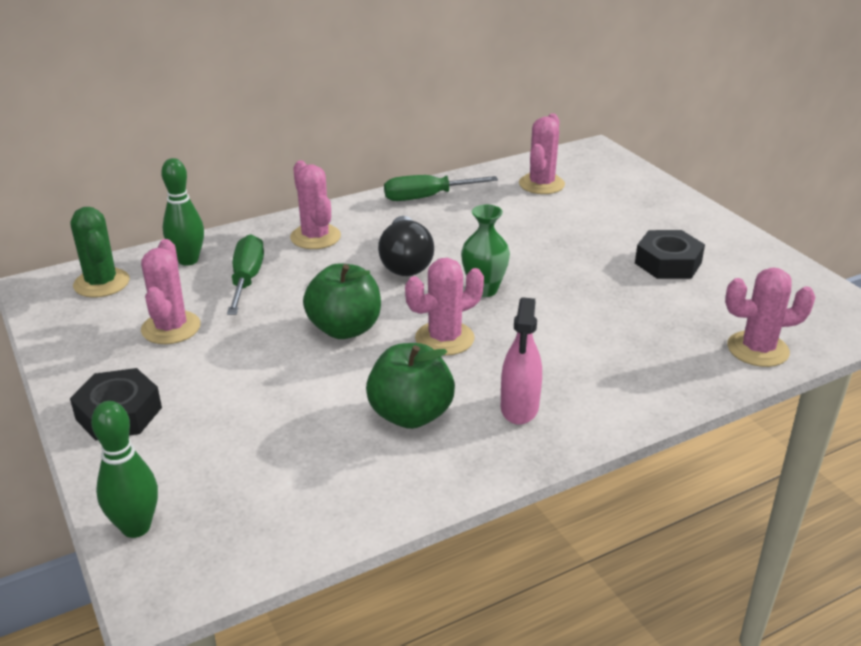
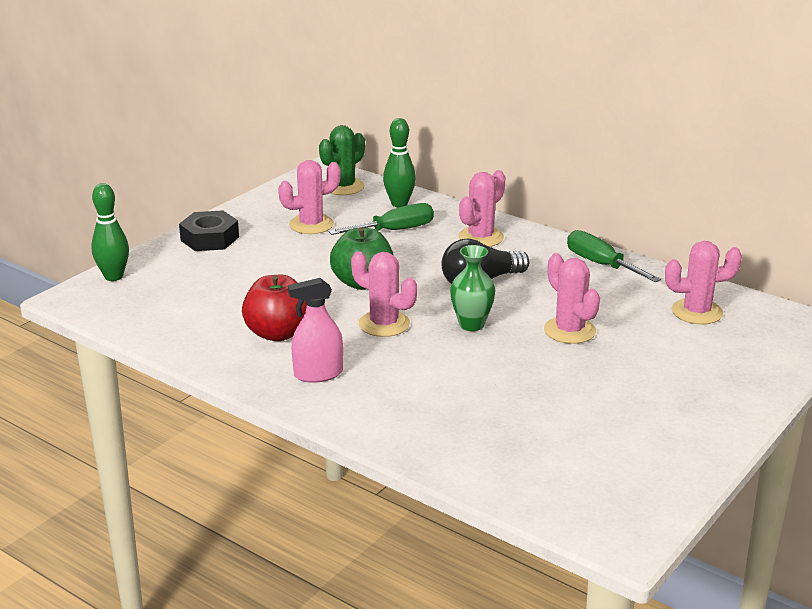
camera: 65 degrees right, 5 degrees down
green apple [366,343,455,429] -> red apple [242,275,307,341]
black nut [635,230,705,279] -> none
pink cactus [725,268,815,367] -> pink cactus moved to [544,253,600,344]

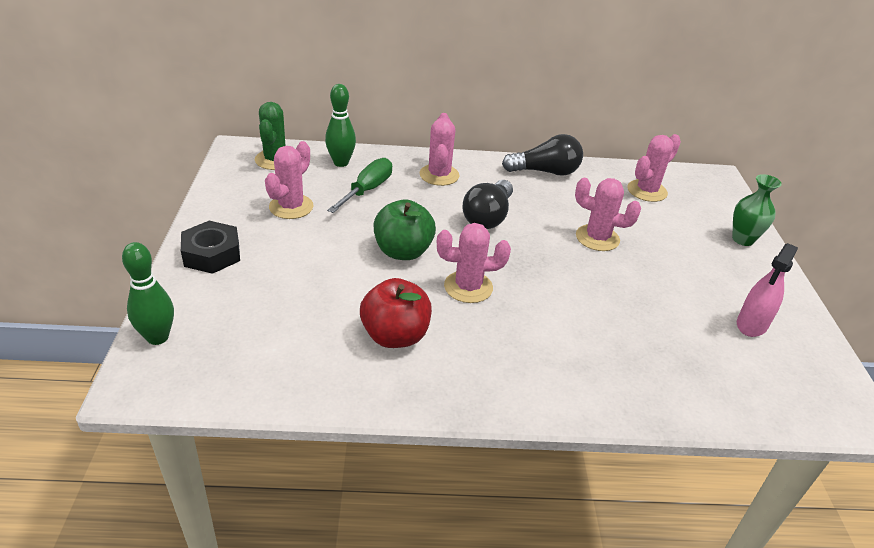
camera: 40 degrees left, 10 degrees up
pink spray bottle [288,278,343,383] -> pink spray bottle moved to [737,243,798,337]
green vase [450,245,496,331] -> green vase moved to [732,174,782,246]
green screwdriver [567,230,661,282] -> black light bulb [502,134,583,176]

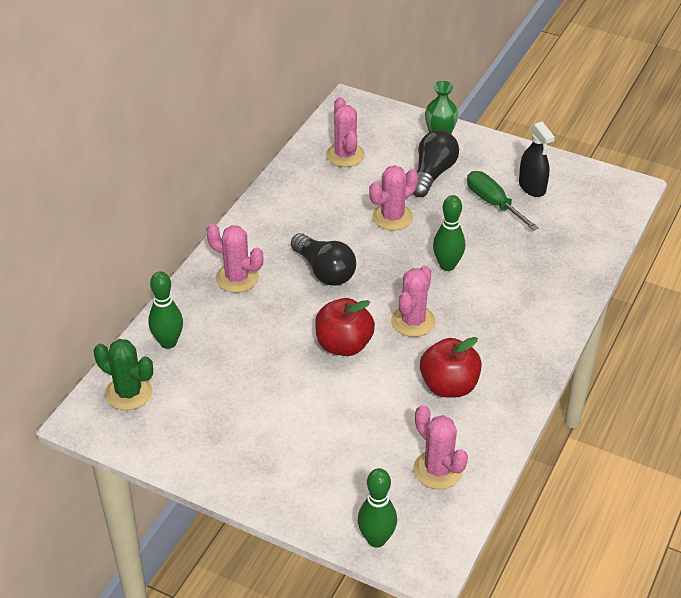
camera: 60 degrees left, 5 degrees up
black nut [181,221,240,274] -> none
pink cactus [265,141,313,219] -> pink cactus moved to [413,405,468,489]
green screwdriver [327,158,392,213] -> green screwdriver moved to [467,171,539,231]
green apple [373,200,436,260] -> red apple [315,298,375,356]
black light bulb [502,134,583,176] -> black light bulb moved to [413,130,459,197]
pink spray bottle [737,243,798,337] -> black spray bottle [519,122,555,197]
none -> green bowling pin [433,195,465,271]

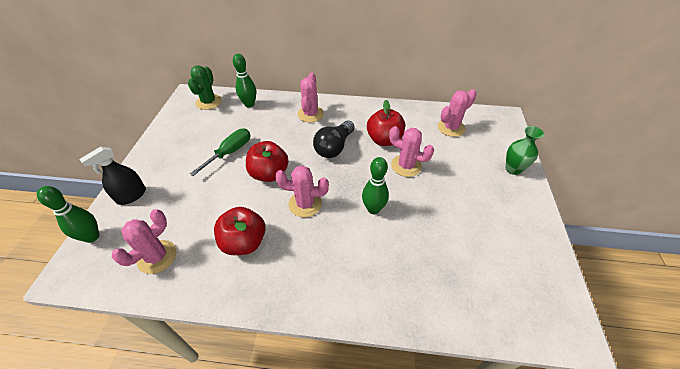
camera: 70 degrees right, 5 degrees up
black light bulb [413,130,459,197] -> none
green screwdriver [467,171,539,231] -> green screwdriver moved to [190,129,251,176]
black spray bottle [519,122,555,197] -> black spray bottle moved to [79,146,146,205]
none -> red apple [367,100,405,146]

